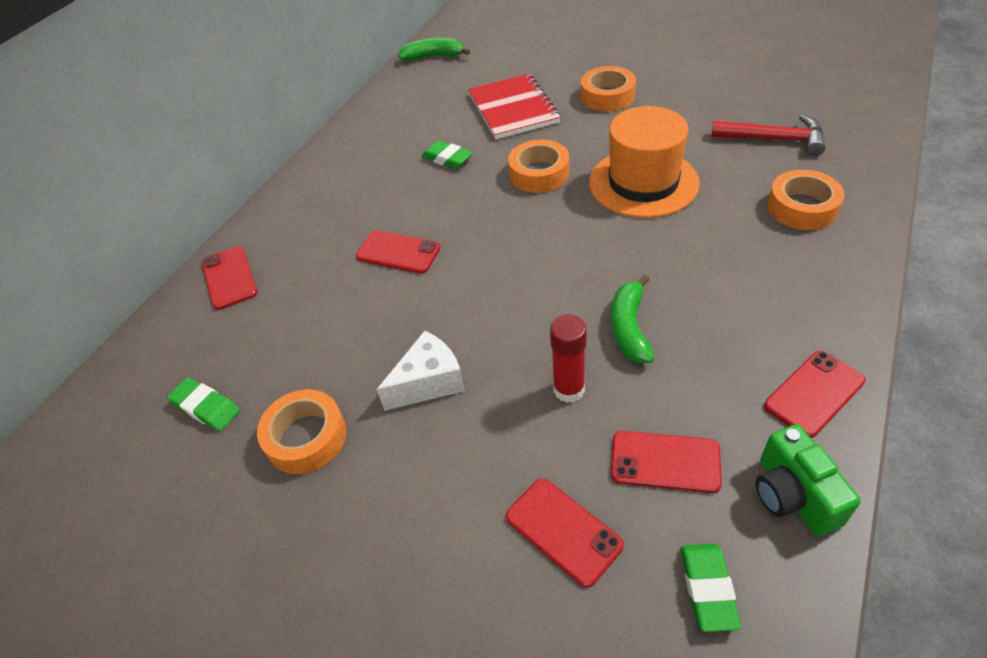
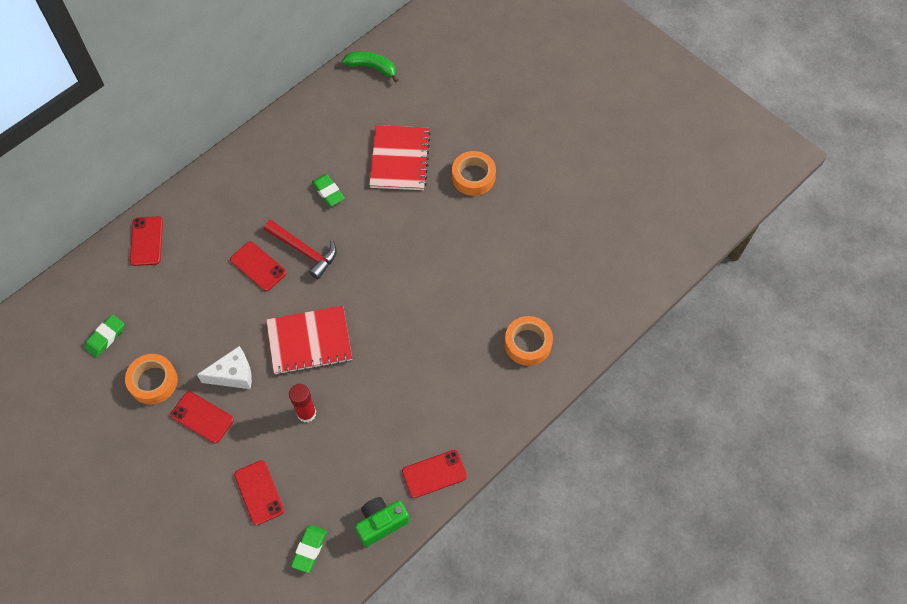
camera: 15 degrees right, 15 degrees up
green eraser [167,378,240,431] -> green eraser turned 75 degrees clockwise [85,315,124,358]
orange tape [508,139,569,193] -> none
orange hat [589,106,700,218] -> none
green banana [611,275,654,363] -> none
red phone [611,431,722,493] -> red phone moved to [171,392,234,443]
red hammer [711,115,826,156] -> red hammer moved to [264,220,336,279]
green camera [756,424,861,536] -> green camera turned 60 degrees clockwise [355,497,410,547]
none -> red notebook [266,306,352,375]

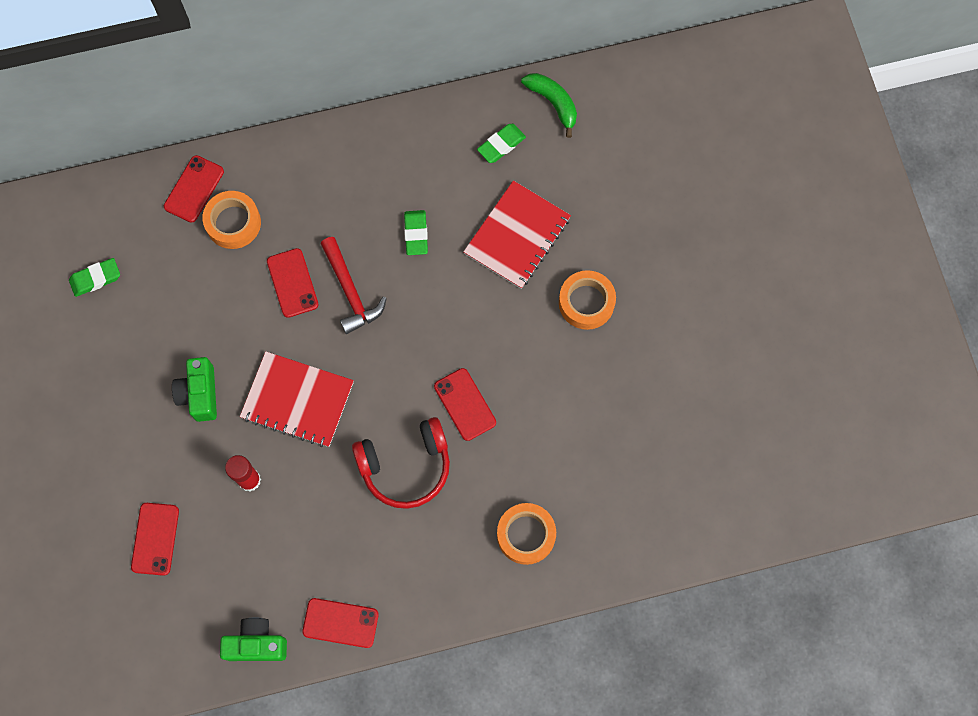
camera: 30 degrees right, 10 degrees up
orange tape [125,354,178,405] -> orange tape moved to [202,191,261,249]
red phone [171,392,234,443] -> red phone moved to [434,368,496,441]
white cheese [197,346,252,389] -> green camera [172,357,217,422]
green eraser [291,525,327,573] -> green eraser moved to [477,124,526,163]
none -> red headphones [352,417,450,509]

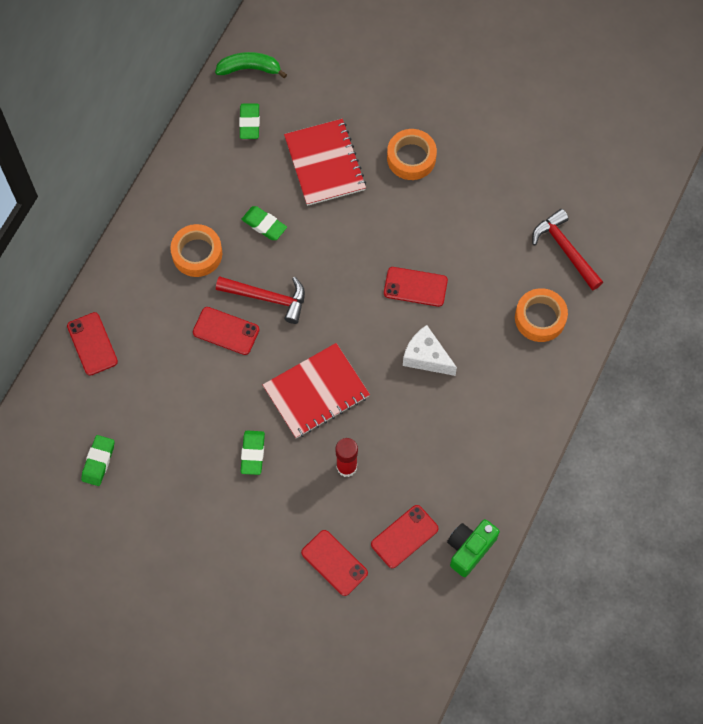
camera: 50 degrees left, 5 degrees down
green camera [172,357,217,422] -> green eraser [240,431,265,475]
orange tape [202,191,261,249] -> orange tape moved to [170,224,222,277]
red phone [302,598,379,648] -> red phone moved to [371,505,439,568]
red headphones [352,417,450,509] -> white cheese [403,325,457,376]
none -> red hammer [532,209,603,291]

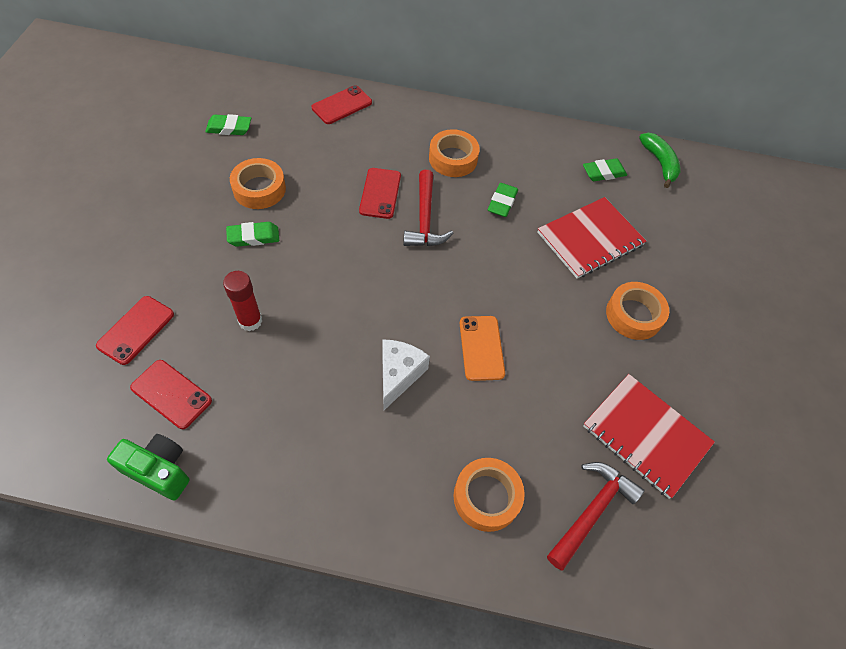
camera: 70 degrees right, 10 degrees down
red notebook [263,343,370,438] -> red notebook moved to [583,374,715,499]
red phone [384,267,448,307] -> orange phone [460,316,505,381]
none -> orange tape [230,158,286,209]

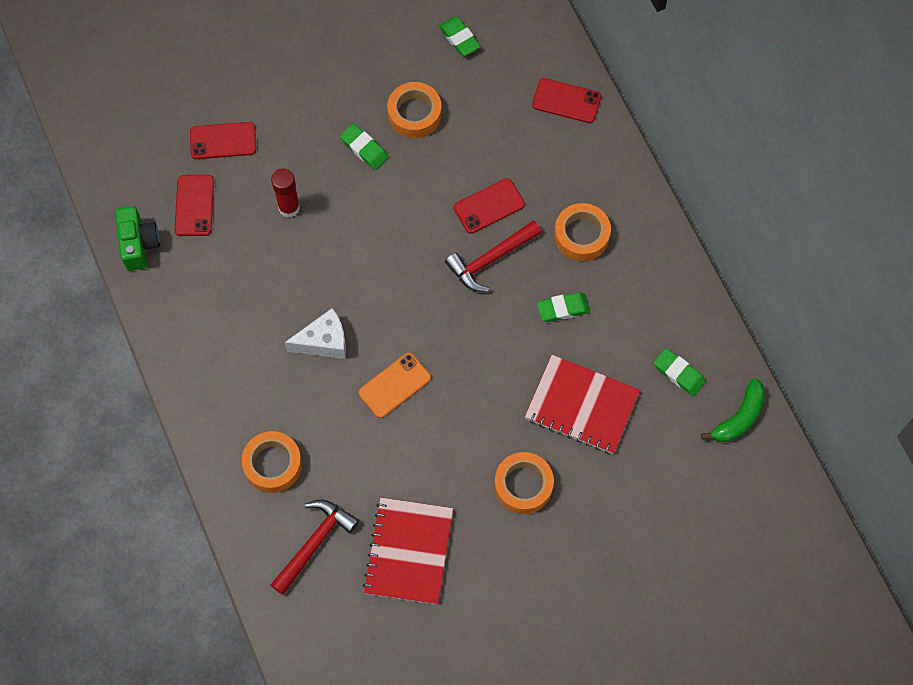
camera: 60 degrees right, 10 degrees up
red hammer [547,462,645,570] -> red hammer turned 60 degrees counterclockwise [270,499,359,595]

